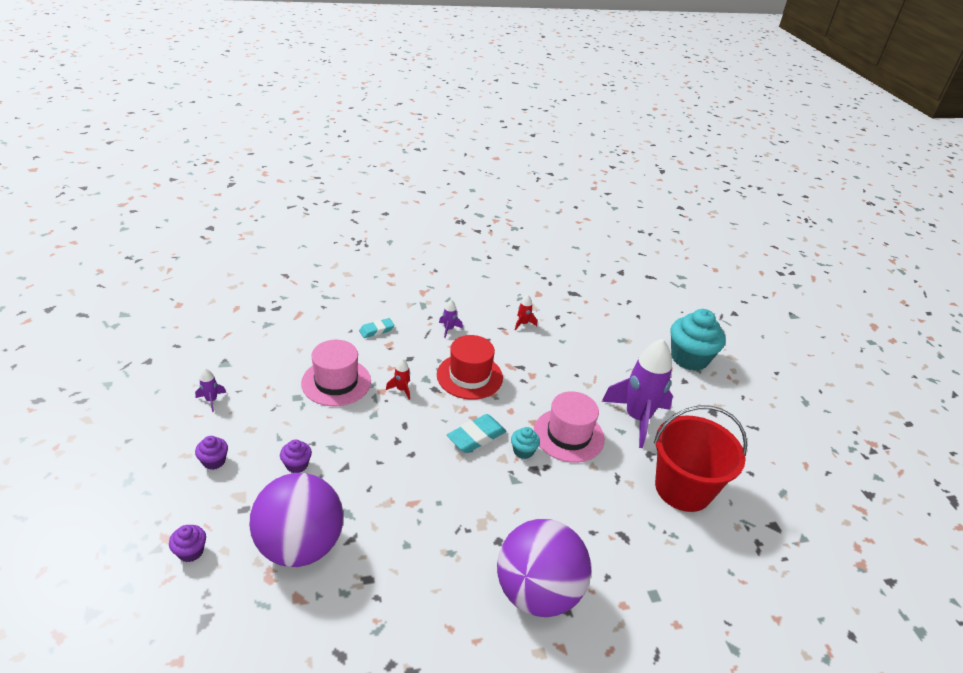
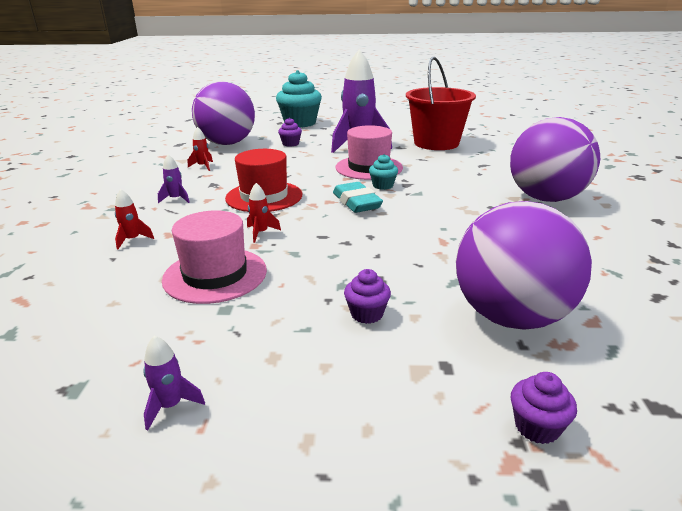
camera: 70 degrees left, 10 degrees down
purple cupcake [195,436,228,470] -> purple cupcake moved to [278,118,302,147]
turquoise eraser [359,318,395,338] -> red rocket [115,189,154,249]
none -> purple ball [192,81,255,145]

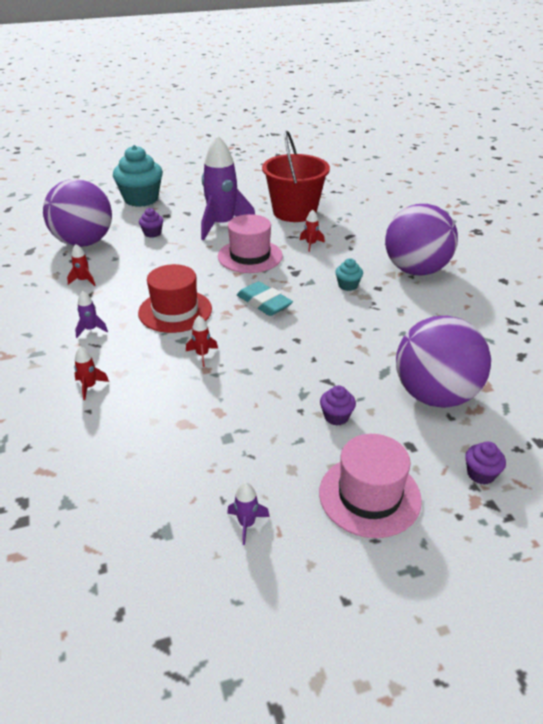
camera: 20 degrees left, 10 degrees up
pink hat [162,210,267,304] -> pink hat moved to [319,434,422,538]
turquoise cupcake [369,154,398,190] -> turquoise cupcake moved to [335,258,363,291]
none -> red rocket [300,210,325,252]

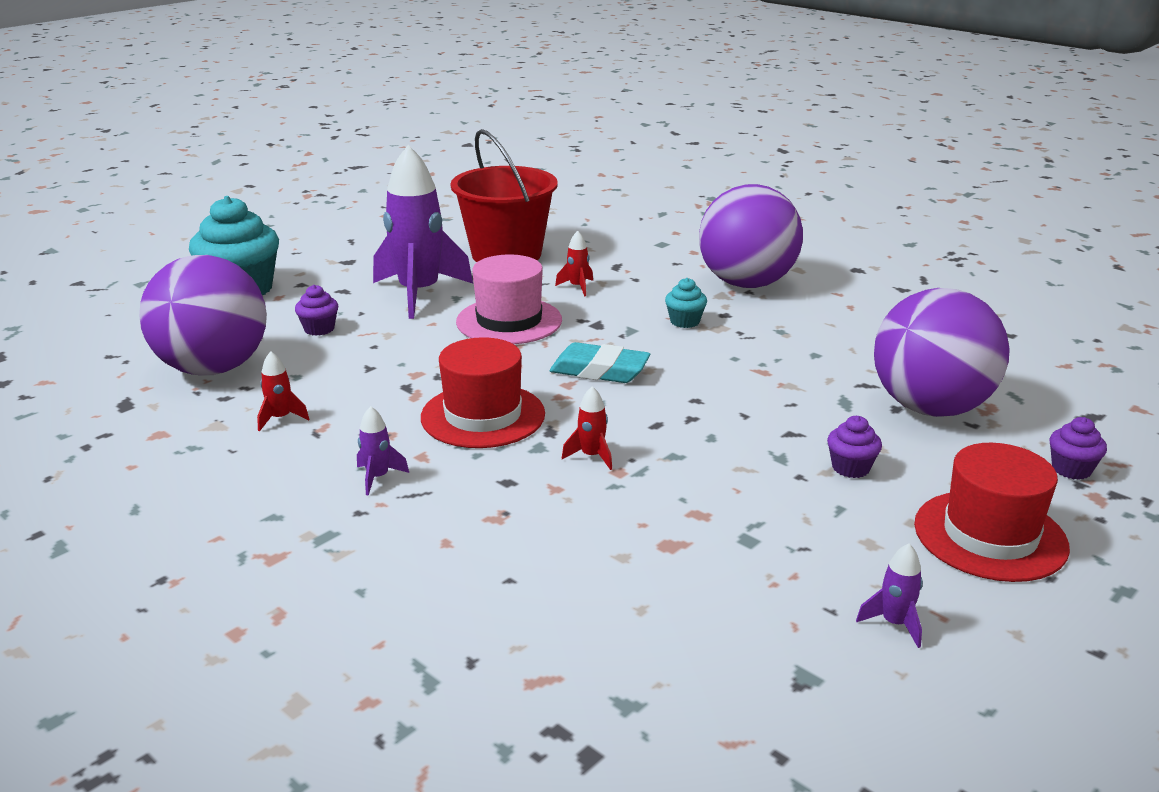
camera: 30 degrees left, 10 degrees down
red rocket [74,346,109,400] -> none
pink hat [319,434,422,538] -> red hat [914,443,1070,582]

